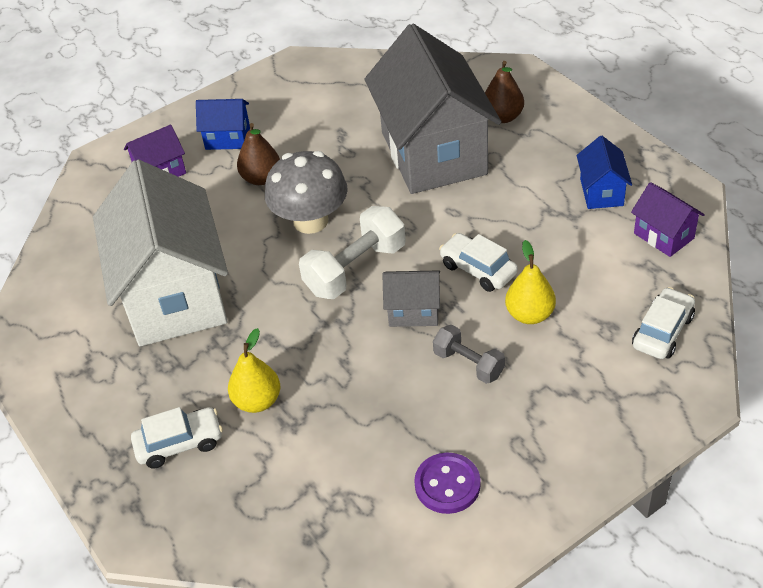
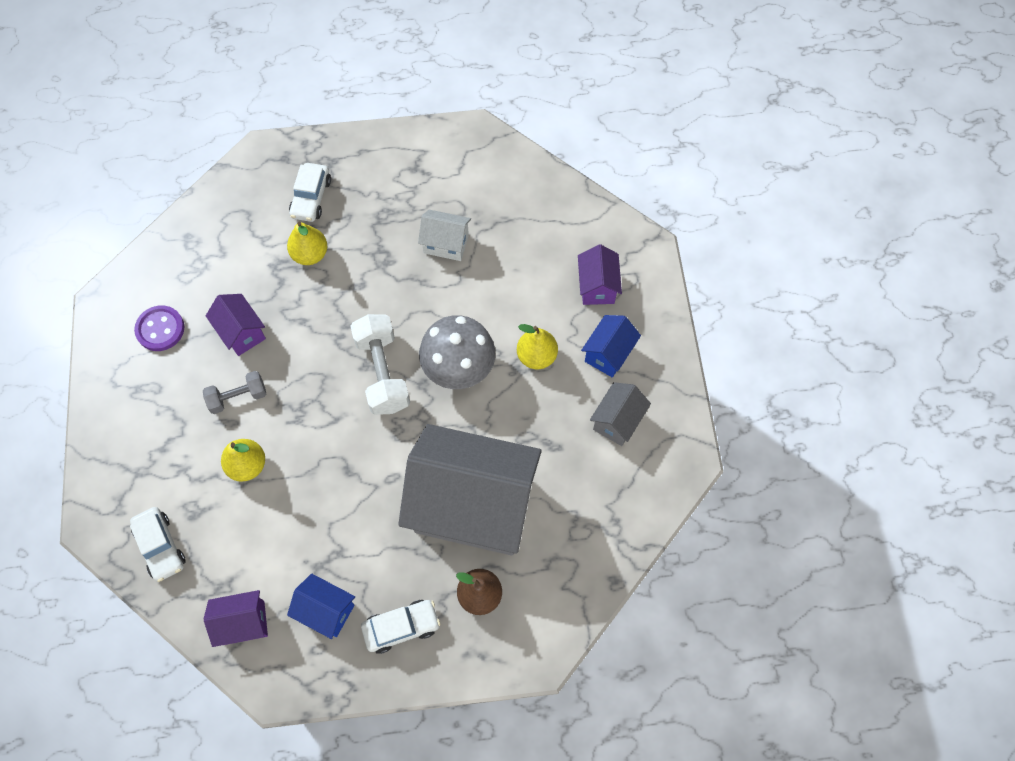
camera: 115 degrees right, 20 degrees up
white house [93,160,228,346] -> white house [418,210,471,261], size x0.43
brown pear [237,123,280,185] -> yellow pear [517,324,558,369]
grey house [382,270,440,327] -> grey house moved to [590,382,651,446]
white car [439,233,518,292] -> white car moved to [361,600,441,654]
none -> purple house [206,294,266,356]

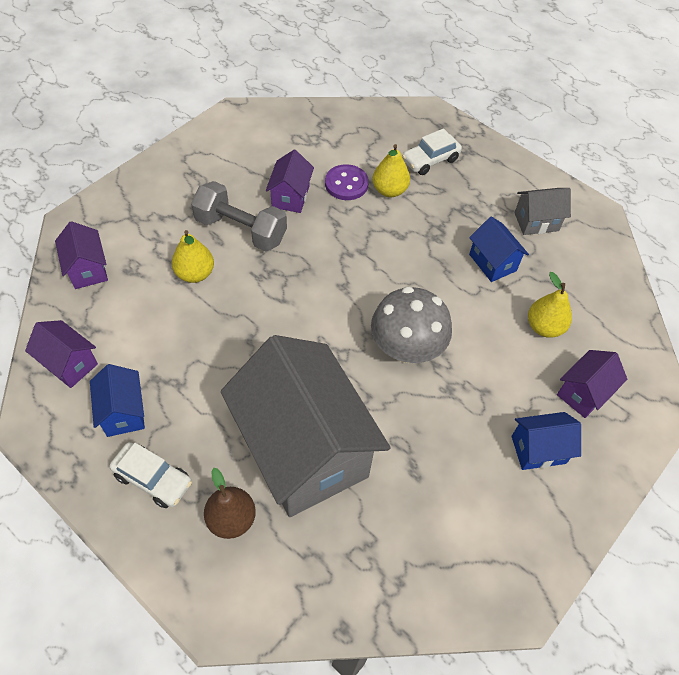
camera: 45 degrees right, 10 degrees down
white car [130,507,186,582] -> purple house [55,221,108,289]
purple button [134,305,184,351] -> purple button moved to [325,164,369,200]
grey dumbbell [203,371,266,414] -> grey dumbbell [191,181,287,251], size x1.66
white dumbbell [351,314,410,415] -> none
white house [418,210,471,261] -> blue house [469,217,529,282]
yellow pear [517,324,558,369] -> yellow pear moved to [528,272,572,338]
grey house [590,382,651,446] -> grey house moved to [514,188,571,235]

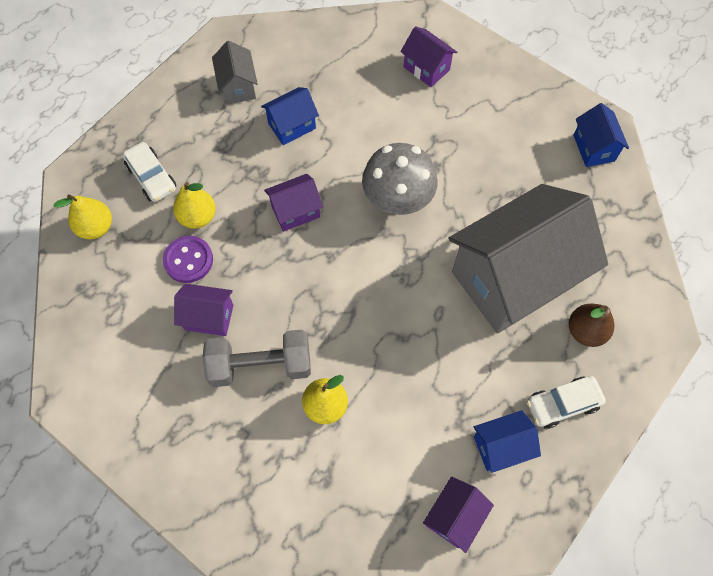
camera: 90 degrees left, 10 degrees up
purple house [55,221,108,289] -> purple house moved to [264,174,323,232]
white car [109,442,192,508] -> white car turned 135 degrees counterclockwise [527,376,606,429]
grey dumbbell [191,181,287,251] -> grey dumbbell turned 60 degrees clockwise [202,330,311,387]
blue house [512,412,581,470] -> blue house moved to [573,103,629,167]
yellow pear [528,272,572,338] -> yellow pear moved to [54,195,112,239]

